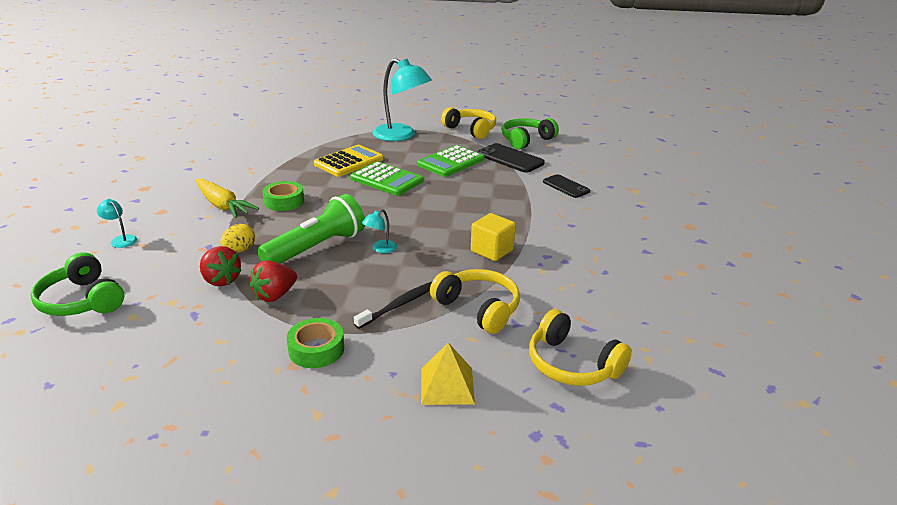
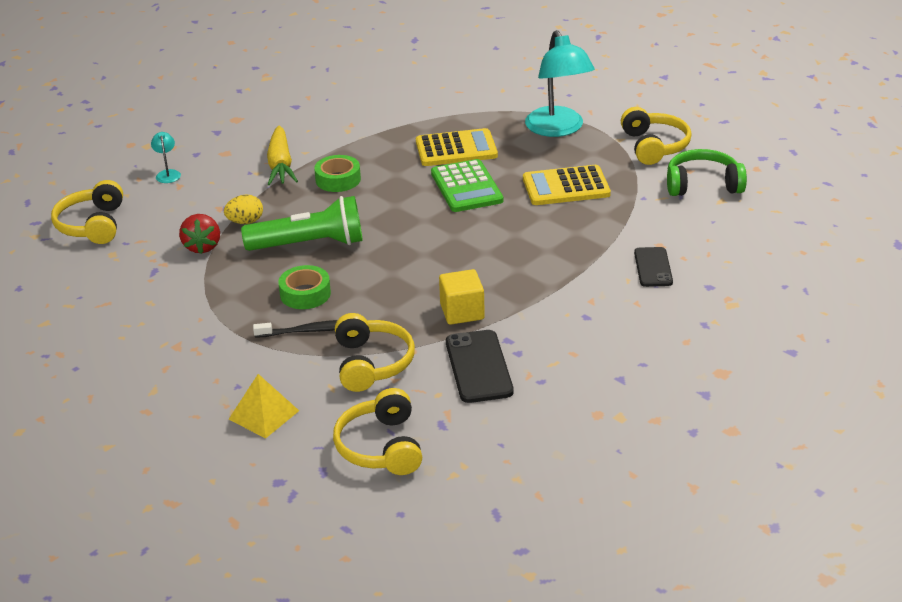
camera: 40 degrees right, 5 degrees up
green headphones [30,252,124,316] -> yellow headphones [51,180,123,244]
red strawberry [250,260,297,302] -> none
green tape [287,318,344,368] -> green tape moved to [278,265,331,309]
turquoise lamp [362,209,397,253] -> none
green calculator [417,145,484,177] -> yellow calculator [523,165,611,205]
black phone [478,143,545,173] -> black phone moved to [446,330,514,403]

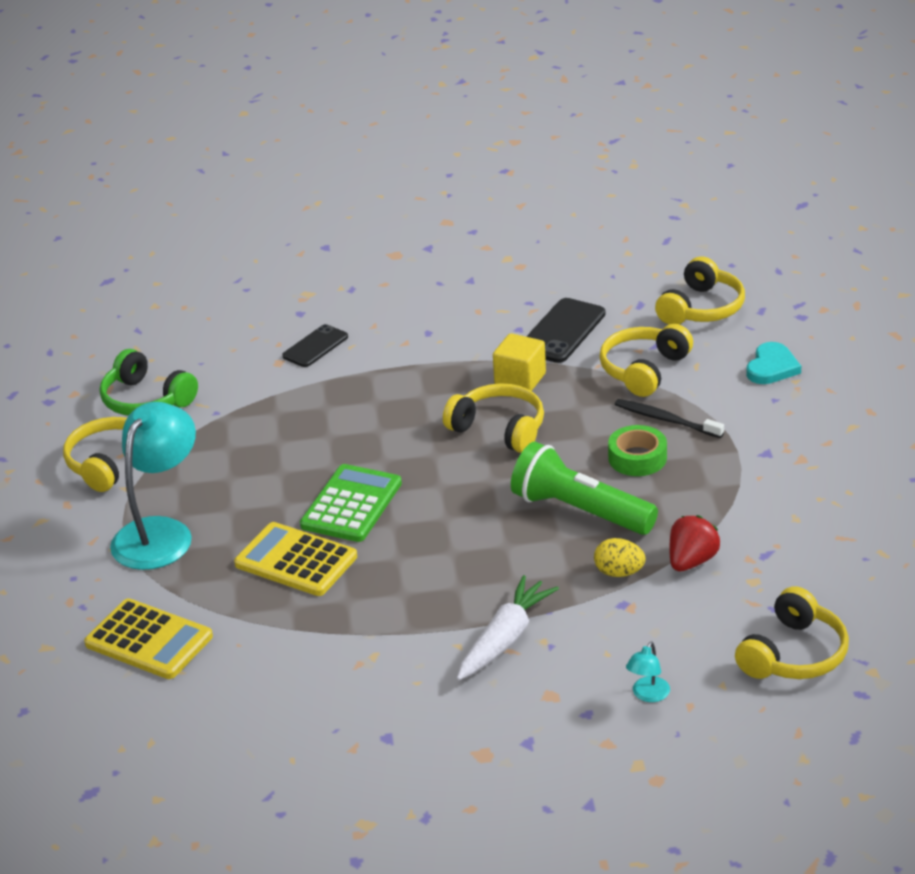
camera: 140 degrees left, 0 degrees up
yellow pyramid [229,374,299,439] -> turquoise heart [746,342,801,384]
yellow carrot [267,125,298,185] -> white carrot [457,575,559,680]
green tape [314,155,361,192] -> none
yellow calculator [523,165,611,205] -> yellow calculator moved to [84,598,213,679]
none -> yellow headphones [443,383,544,453]

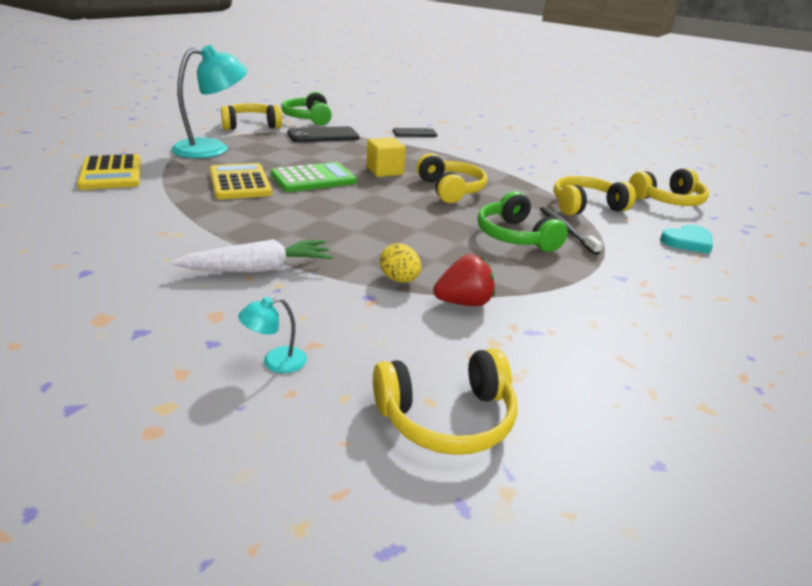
camera: 35 degrees right, 5 degrees down
yellow cube [493,333,546,391] -> yellow cube moved to [367,138,406,177]
green flashlight [511,442,658,535] -> none
black phone [526,298,606,363] -> black phone moved to [288,126,360,143]
green tape [608,425,667,476] -> green headphones [477,191,568,252]

